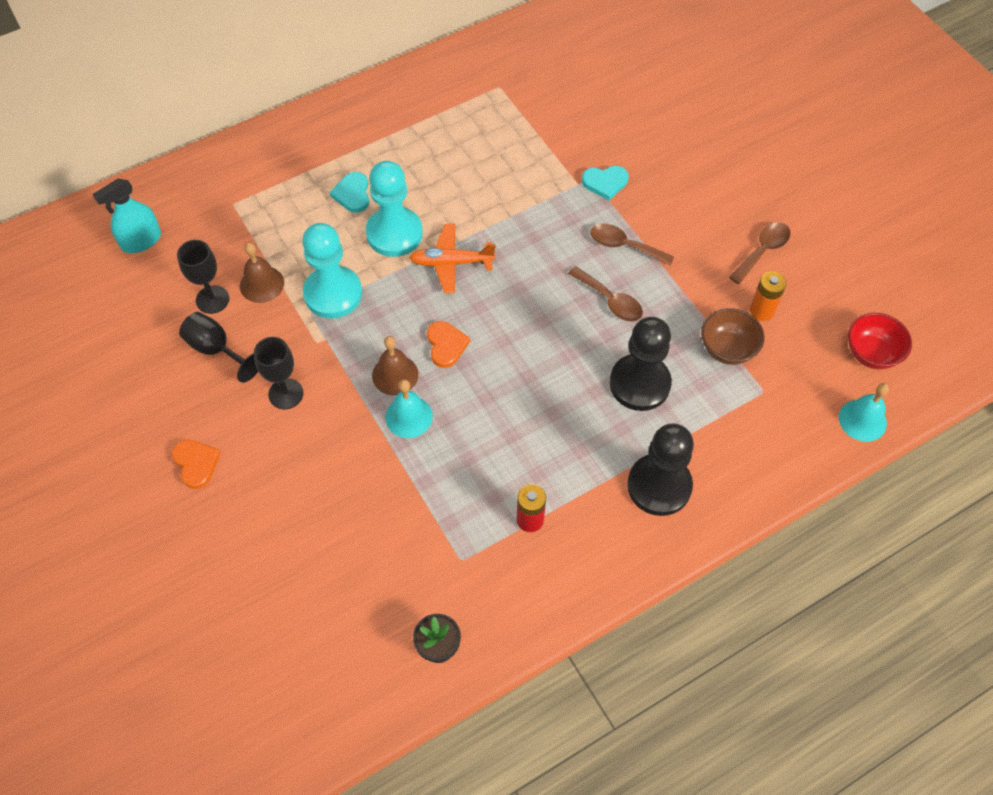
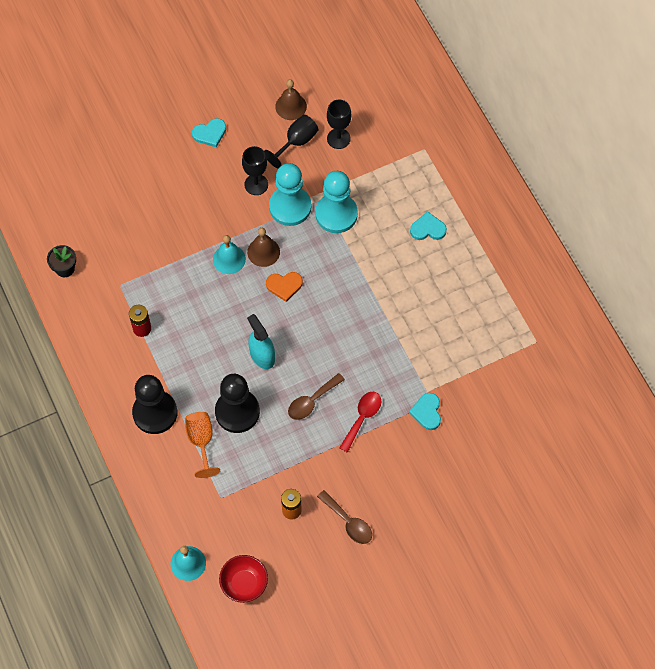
camera: 95 degrees right, 5 degrees up
turquoise spray bottle [92,179,161,253] -> turquoise spray bottle moved to [247,314,275,369]
orange heart [172,440,221,489] -> turquoise heart [192,118,226,147]
brown bell [240,243,284,303] -> brown bell moved to [275,79,307,120]
turquoise pawn [366,161,423,257] -> turquoise pawn moved to [269,163,311,226]
orange plane [409,224,496,293] -> none
brown spoon [590,224,674,266] -> red spoon [339,392,381,453]
brown bowl [701,308,765,365] -> none
none -> orange goblet [185,412,220,478]

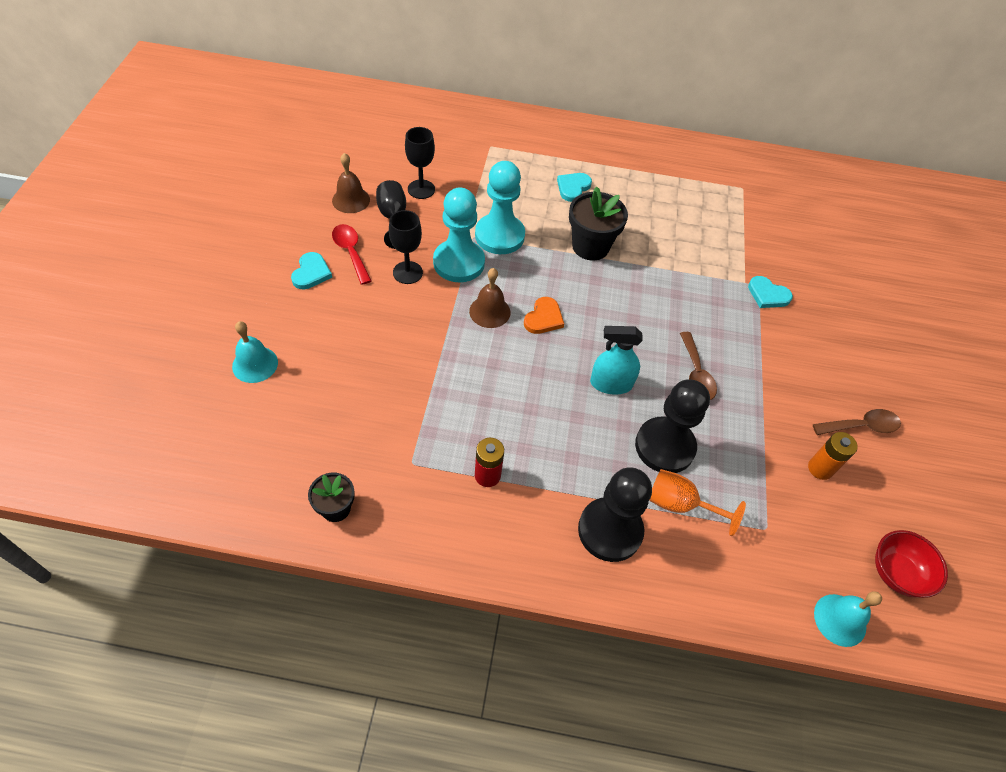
camera: 60 degrees left, 10 degrees down
turquoise bell [213,235,246,274] -> turquoise bell moved to [232,321,278,383]
red spoon [339,392,381,453] -> red spoon moved to [332,224,371,285]
none -> black flower pot [569,186,628,261]

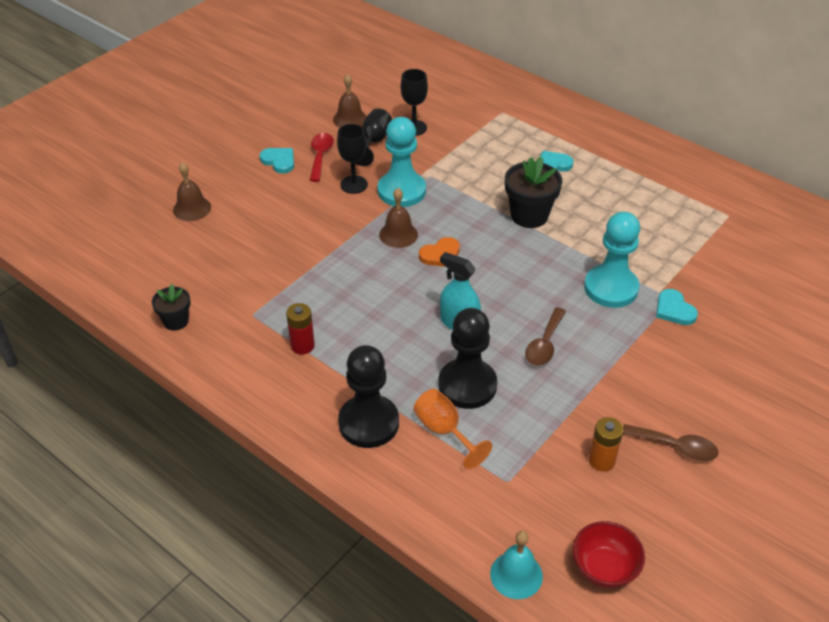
camera: 35 degrees right, 10 degrees down
turquoise bell [232,321,278,383] -> brown bell [173,162,211,221]
turquoise heart [291,252,332,289] -> turquoise heart turned 90 degrees counterclockwise [259,148,294,174]
turquoise pawn [475,161,525,254] -> turquoise pawn moved to [584,212,640,308]

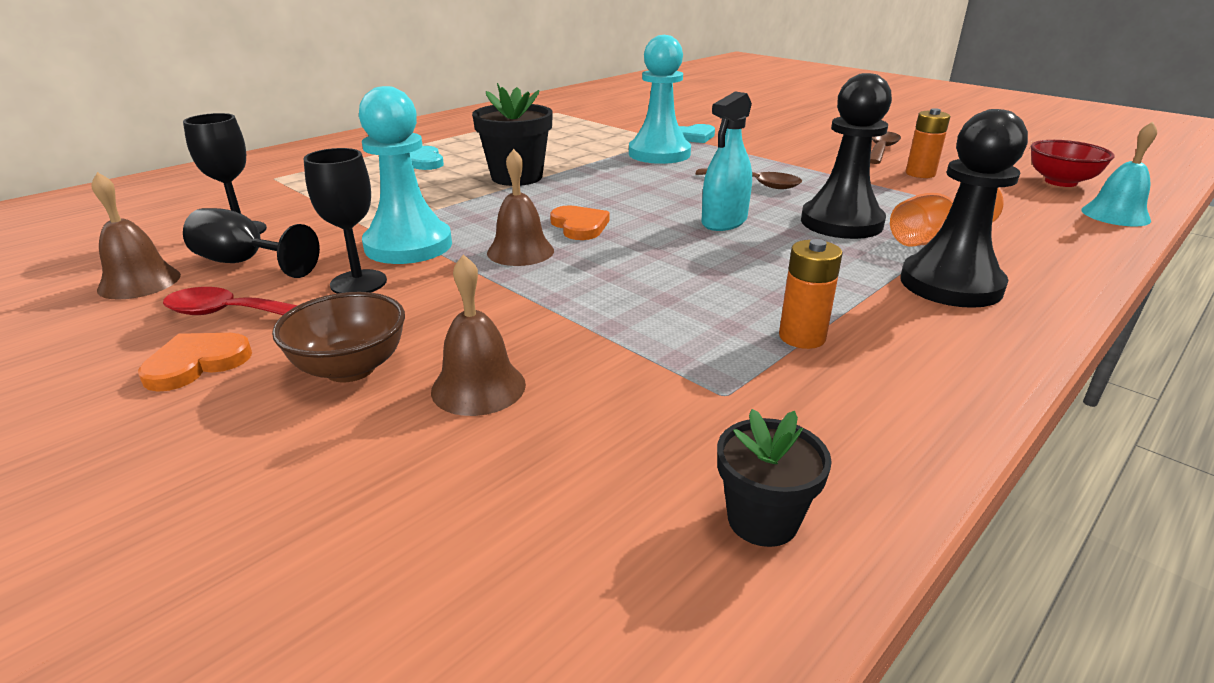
camera: 85 degrees left, 15 degrees down
brown bell [173,162,211,221] -> brown bell moved to [431,254,526,416]
turquoise heart [259,148,294,174] -> orange heart [138,333,252,392]
red battery [286,303,315,354] -> orange battery [779,239,843,349]
none -> brown bowl [272,292,405,383]

